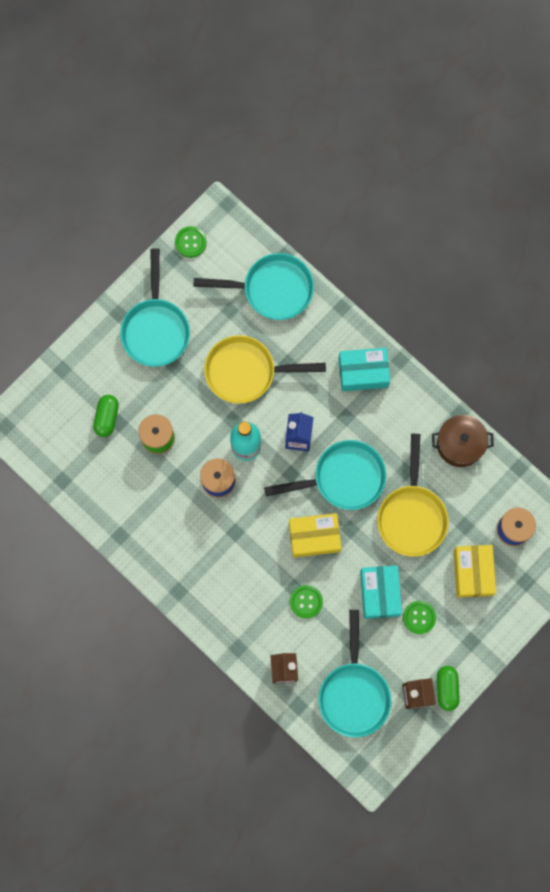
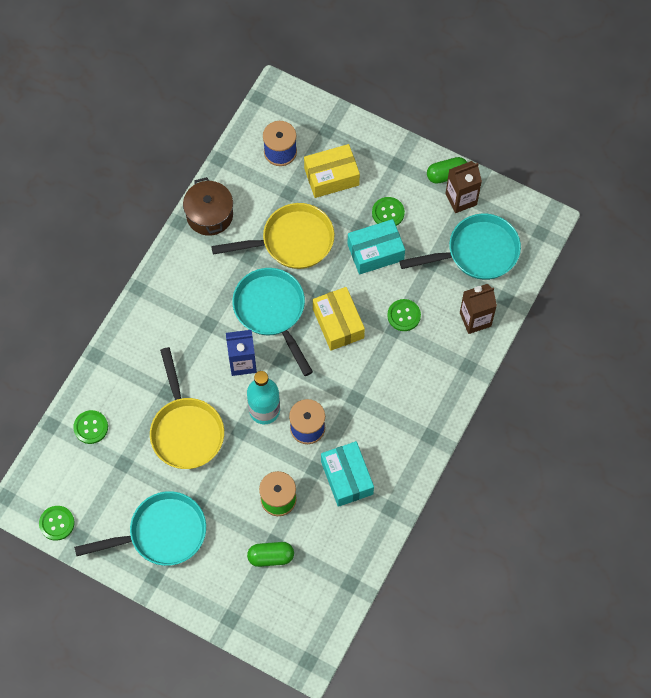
camera: 105 degrees left, 10 degrees down
turquoise pan [193,253,314,320] -> green button [73,410,108,444]
turquoise box [339,348,390,391] -> turquoise box moved to [321,441,374,507]

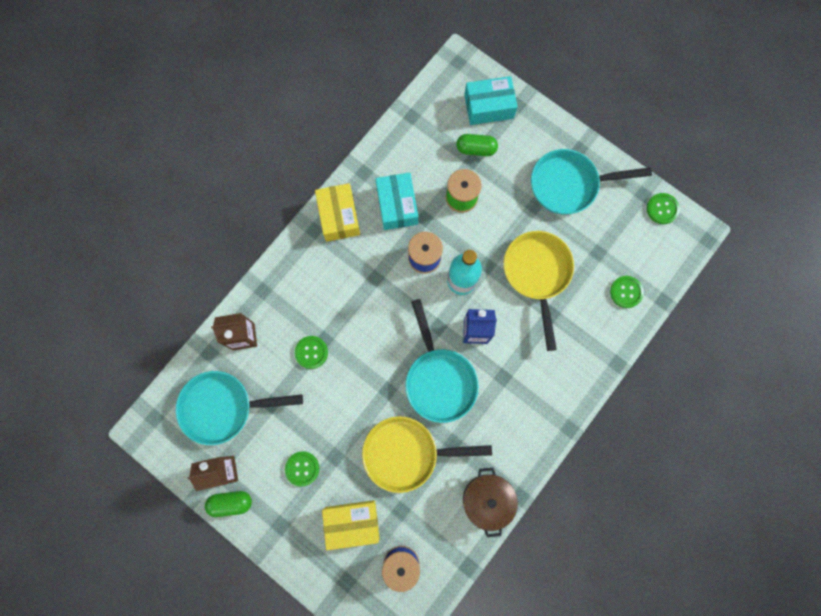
camera: 170 degrees left, 10 degrees up
yellow box [313,287,365,351] -> yellow box moved to [315,183,360,242]
turquoise box [348,219,405,275] -> turquoise box moved to [464,76,518,125]

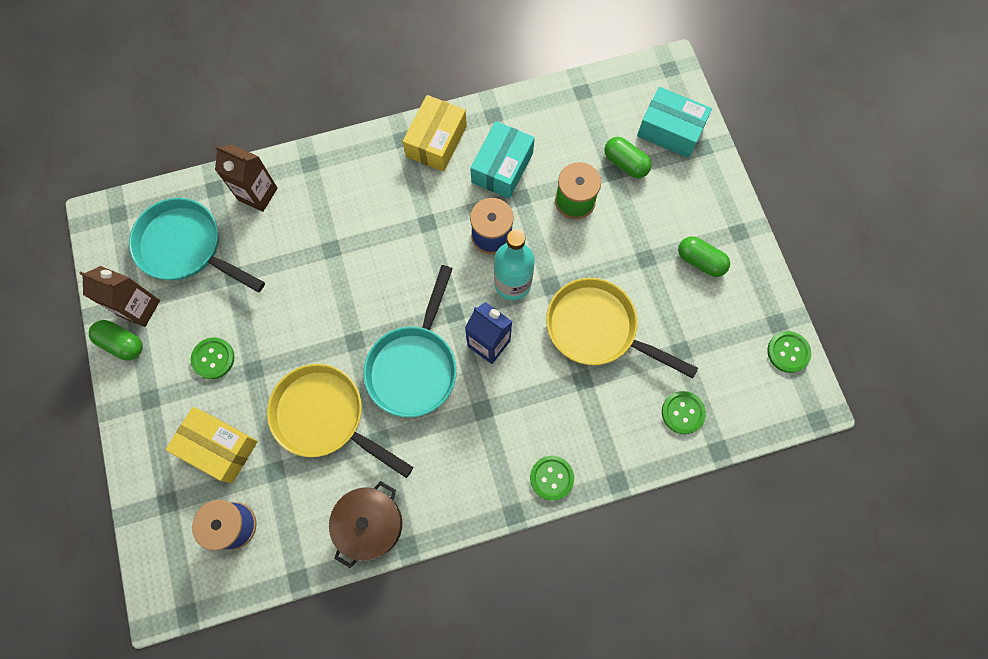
camera: 35 degrees right, 5 degrees down
green button [295,336,328,369] -> green button moved to [530,456,574,501]
yellow pan [503,231,574,351] -> yellow pan turned 90 degrees counterclockwise [546,278,698,378]
turquoise pan [531,149,652,214] -> green capsule [678,236,730,277]

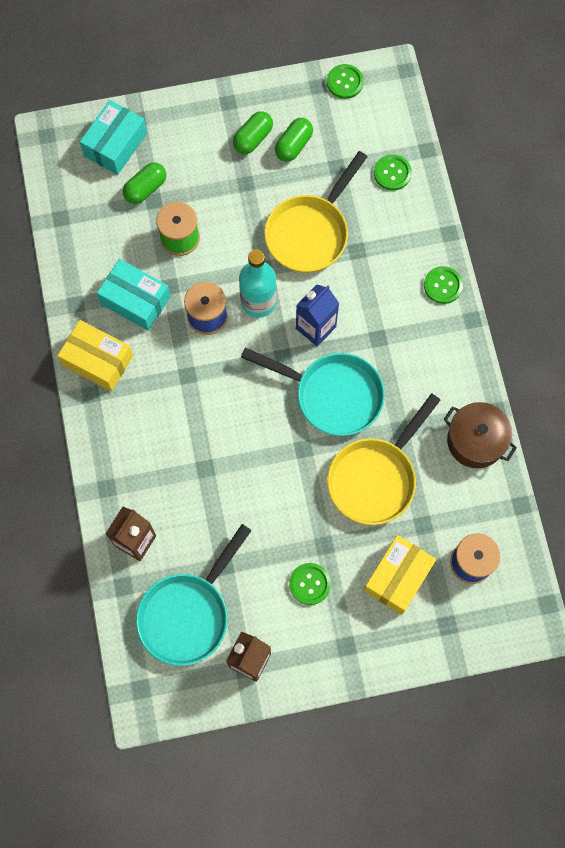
camera: 85 degrees left, 0 degrees up
green capsule [89,320,143,360] -> green capsule moved to [275,118,313,162]

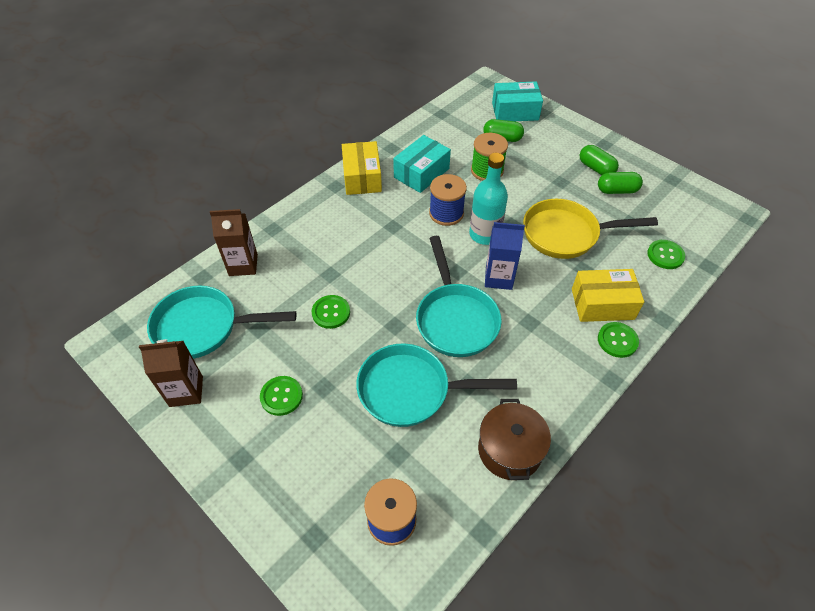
camera: 55 degrees right, 20 degrees down
turquoise box [97,259,171,331] -> turquoise box turned 45 degrees clockwise [393,135,451,193]
green capsule [233,111,273,154] -> green capsule turned 45 degrees clockwise [580,145,619,175]
green button [327,64,364,99] -> green button moved to [312,295,350,329]
yellow pan [327,393,440,525] -> turquoise pan [356,343,517,427]
yellow box [364,535,436,615] -> yellow box moved to [572,269,644,322]

